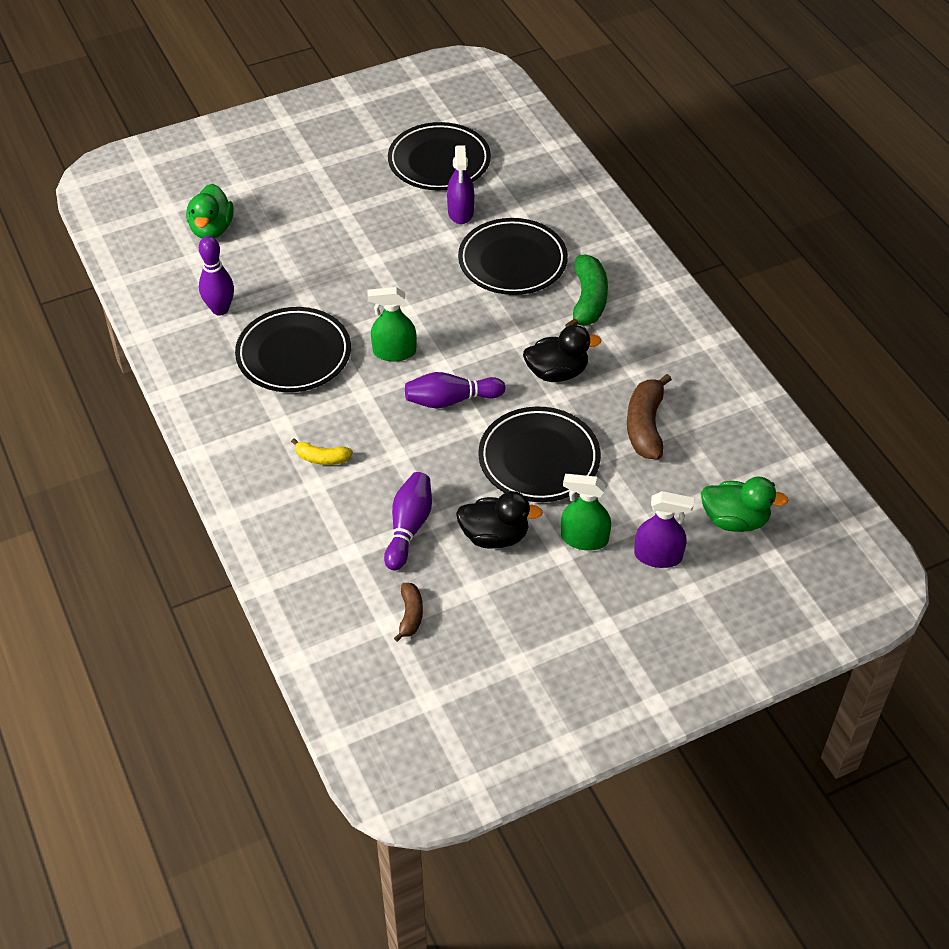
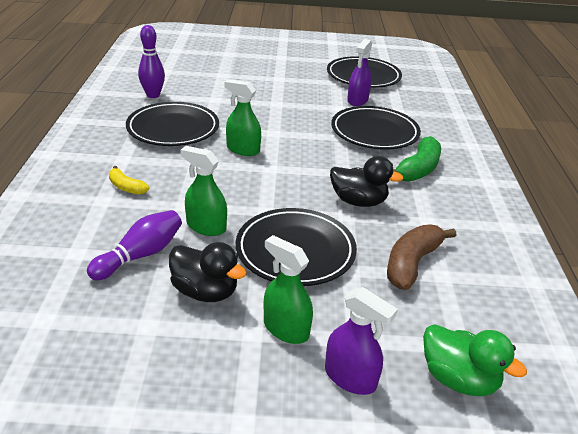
camera: 25 degrees right, 15 degrees down
green duck [186,184,234,238] -> none
brown banana [394,583,423,642] -> none
purple bowling pin [405,372,505,408] -> none
none -> green spray bottle [180,146,227,236]

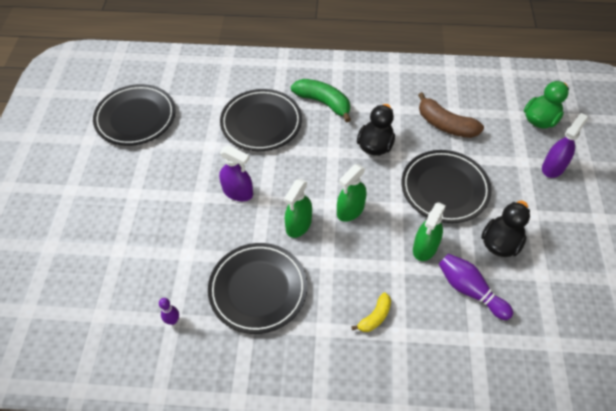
camera: 85 degrees left, 20 degrees up
purple bowling pin [138,25,165,98] -> purple bowling pin [159,298,179,325], size x0.56
green spray bottle [264,235,313,344] -> green spray bottle moved to [337,164,367,222]
purple spray bottle [347,39,372,106] -> purple spray bottle moved to [219,145,253,201]

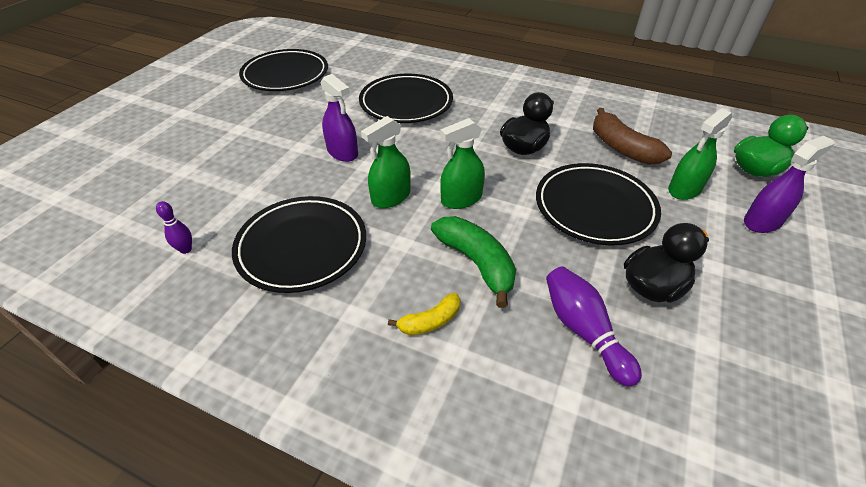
camera: 20 degrees right, 10 degrees down
green banana [291,79,351,122] -> green banana moved to [431,216,516,308]
green spray bottle [413,202,446,261] -> green spray bottle moved to [668,108,732,200]

